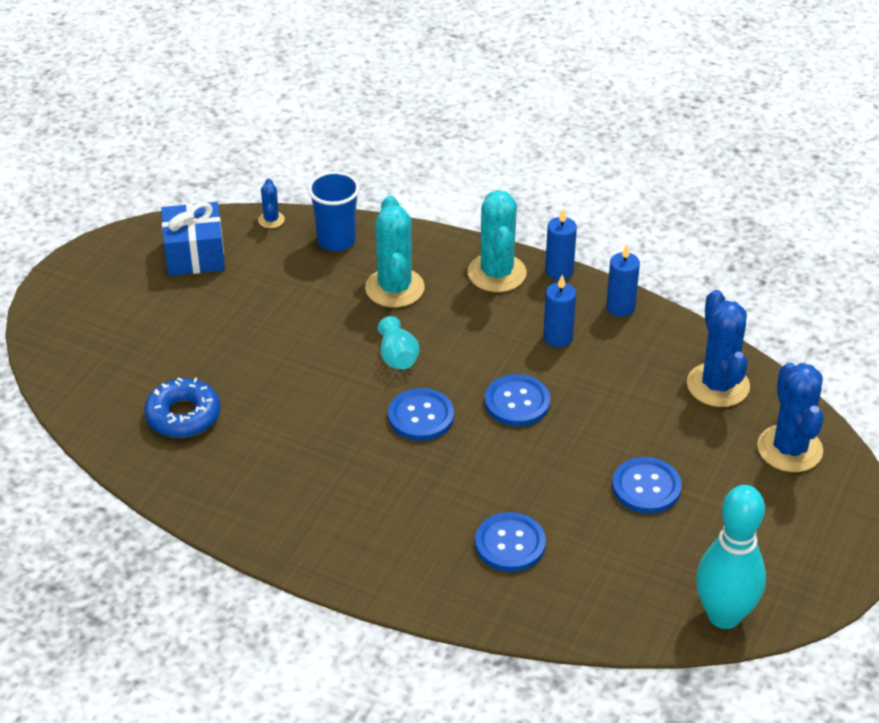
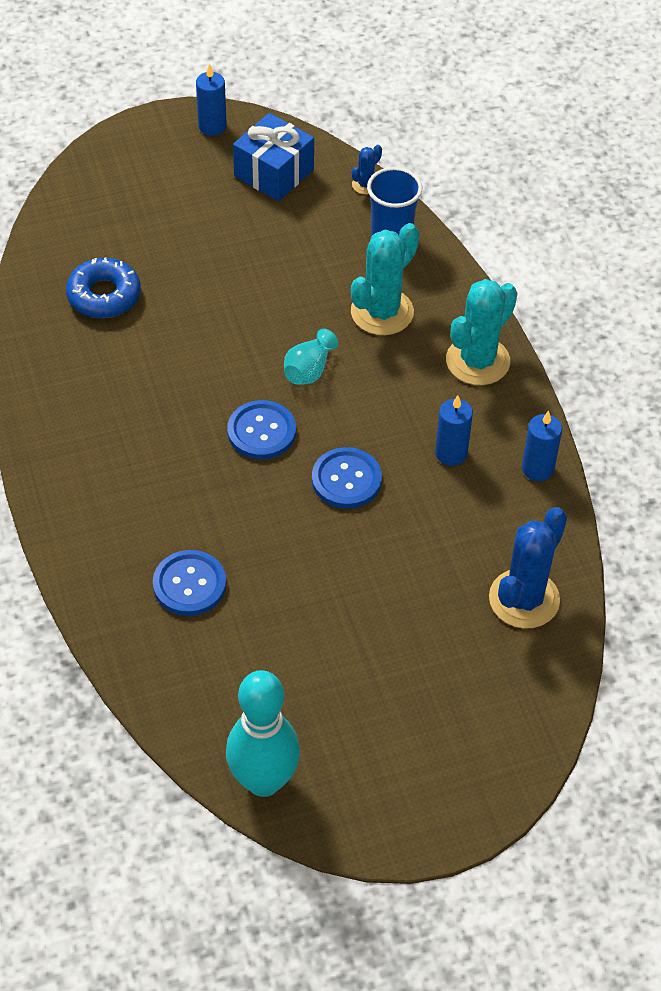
camera: 45 degrees right, 10 degrees up
blue candle [545,208,577,280] -> blue candle moved to [196,64,227,136]
blue button [612,457,682,514] -> none
blue cactus [757,362,824,472] -> none

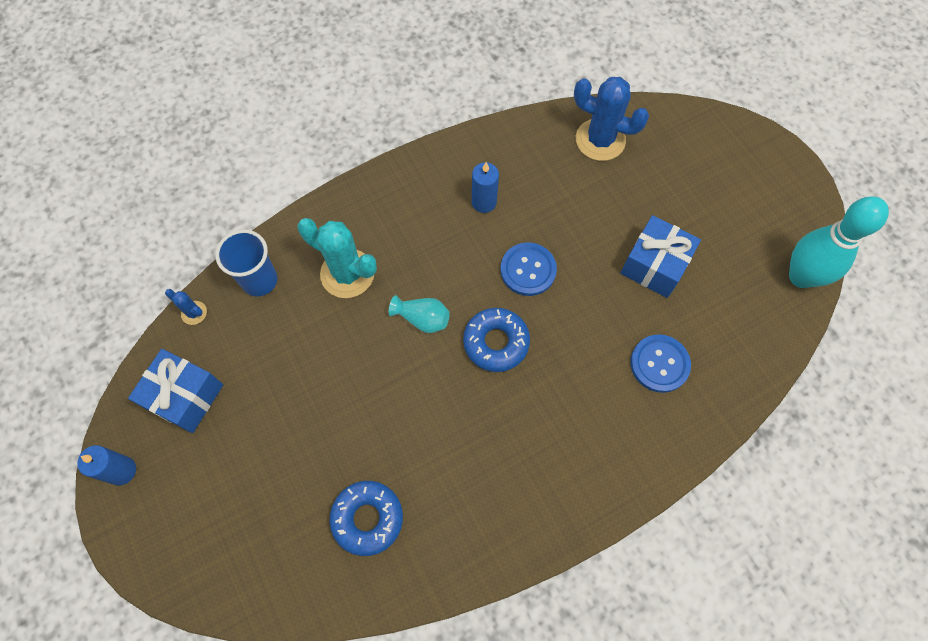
camera: 100 degrees left, 15 degrees up
blue button [227,400,296,459] -> blue donut [463,308,530,372]
turquoise cactus [446,279,517,385] -> none
blue candle [522,411,562,481] -> none
none -> blue gift [620,215,701,298]

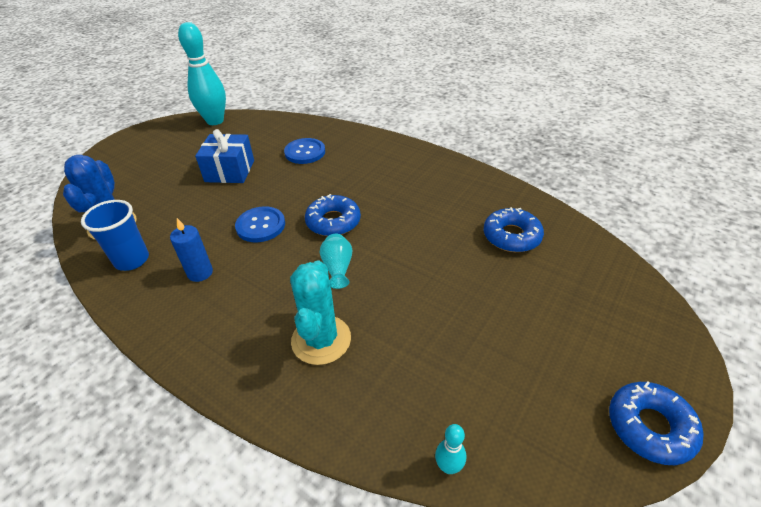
camera: 115 degrees left, 25 degrees down
blue candle [77,445,136,486] -> blue donut [609,382,703,465]
blue gift [128,349,223,433] -> none
blue cactus [165,289,207,325] -> turquoise bowling pin [435,424,466,474]
blue cup [215,230,277,297] -> blue cup moved to [81,200,149,271]

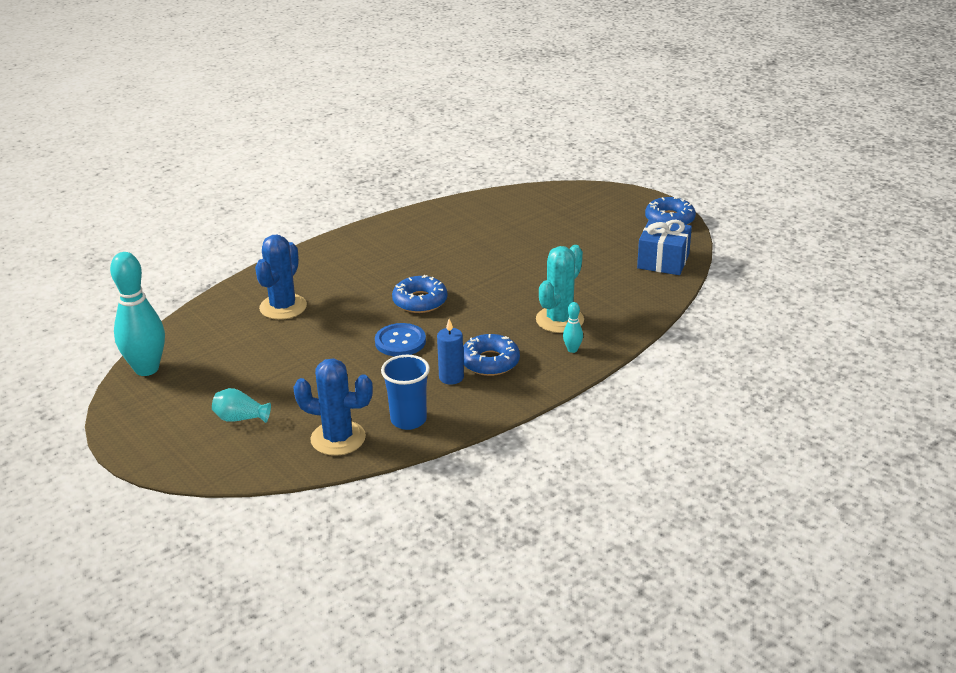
camera: 75 degrees left, 10 degrees down
blue gift [195,129,254,183] -> blue gift moved to [637,219,692,275]
blue button [284,138,325,164] -> blue cactus [255,235,307,320]
turquoise cactus [290,261,351,365] -> turquoise cactus turned 75 degrees counterclockwise [536,245,584,333]
turquoise vase [320,234,352,289] -> turquoise vase moved to [212,388,271,423]
turquoise bowling pin [435,424,466,474] -> turquoise bowling pin moved to [563,302,583,353]
blue donut [484,207,544,252] -> blue donut moved to [463,334,520,376]

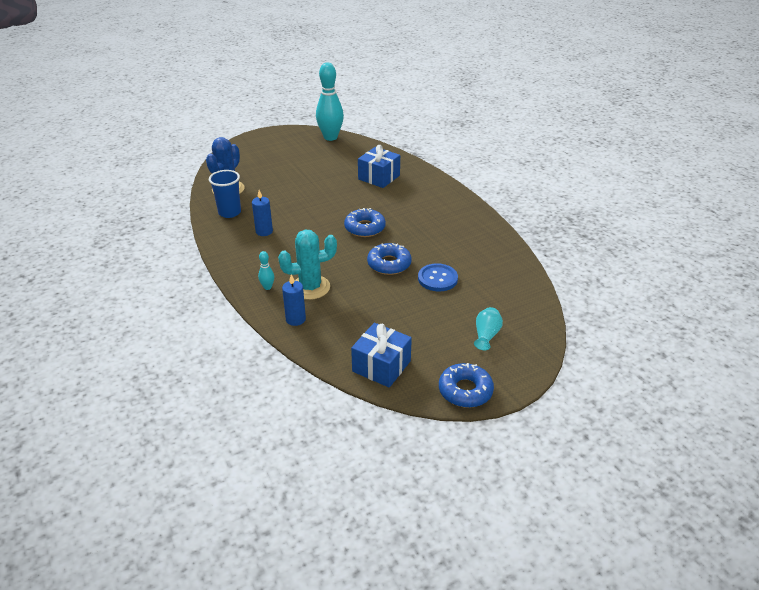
camera: 100 degrees right, 5 degrees up
turquoise vase [212,388,271,423] -> turquoise vase moved to [474,307,503,350]
blue cactus [255,235,307,320] -> blue gift [358,145,400,188]
blue button [375,323,426,356] -> blue button moved to [418,263,458,291]
blue donut [463,334,520,376] -> blue donut moved to [367,243,412,275]
turquoise cactus [536,245,584,333] -> turquoise cactus turned 60 degrees counterclockwise [278,230,337,300]
none -> blue candle [282,274,306,326]

